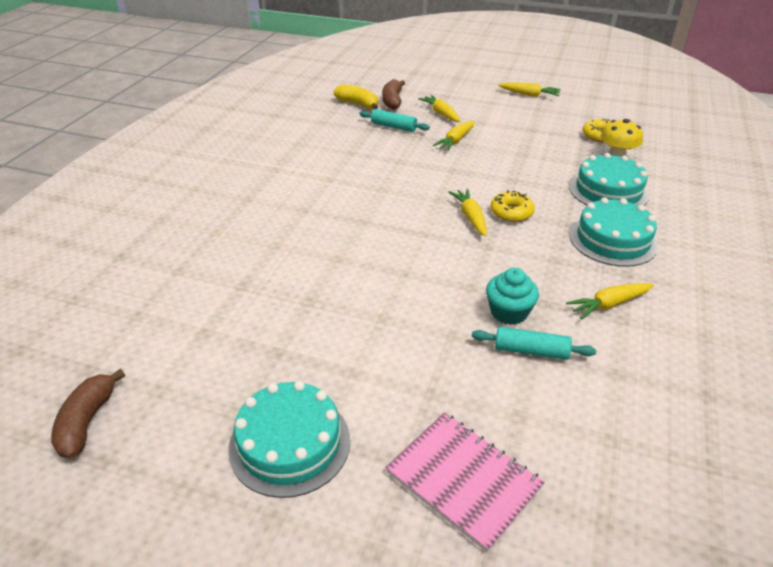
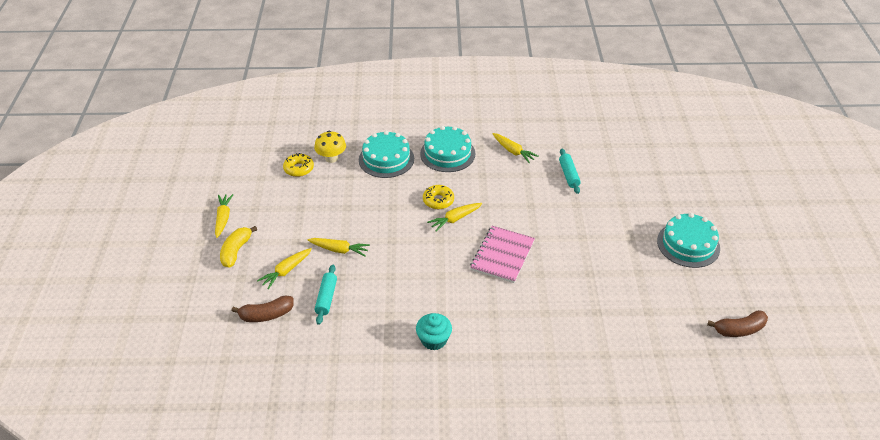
camera: 110 degrees left, 5 degrees up
yellow banana [334,84,378,109] -> yellow banana moved to [220,226,257,268]
pink notebook [385,412,545,553] -> pink notebook moved to [470,226,535,283]
turquoise cupcake [486,268,539,325] -> turquoise cupcake moved to [416,313,452,350]

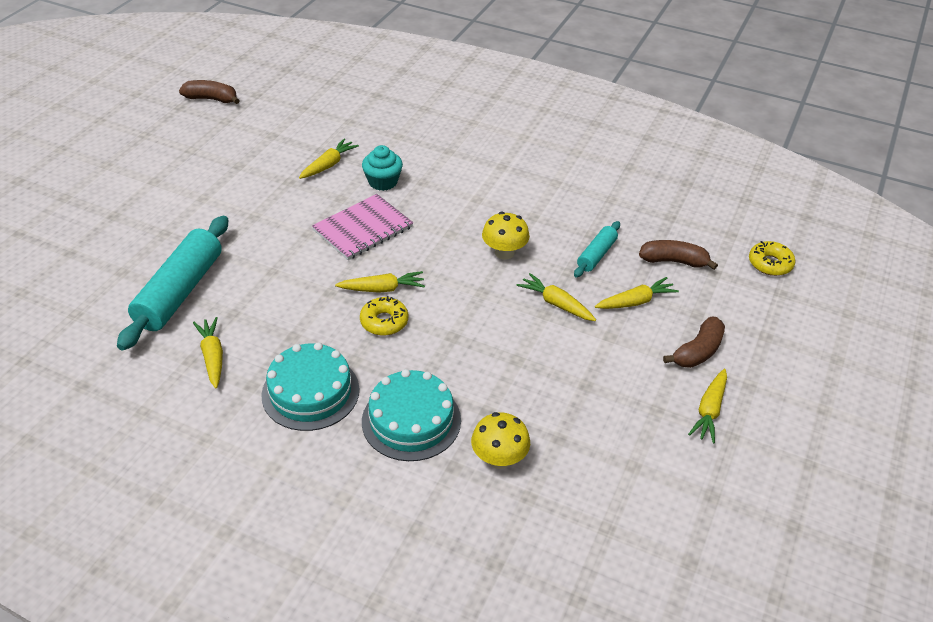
camera: 155 degrees left, 0 degrees up
yellow banana [220,226,257,268] -> brown banana [663,317,725,368]
yellow donut [283,153,314,177] -> yellow donut moved to [749,241,795,276]
turquoise cupcake [416,313,452,350] -> turquoise cupcake moved to [362,145,403,191]
turquoise rolling pin [559,149,581,194] -> turquoise rolling pin [117,216,228,350], size x1.94
turquoise cake [657,213,720,268] -> none
none -> yellow carrot [299,139,359,179]
none -> yellow mushroom [482,212,530,260]

